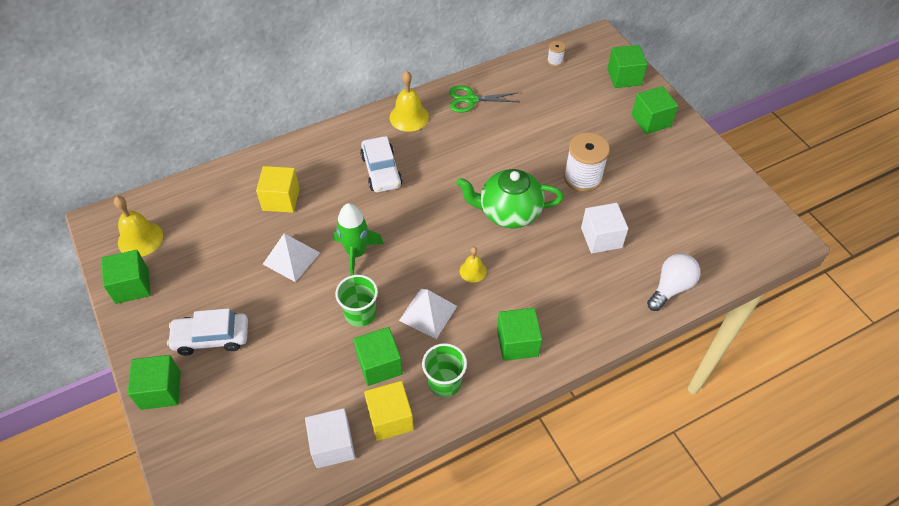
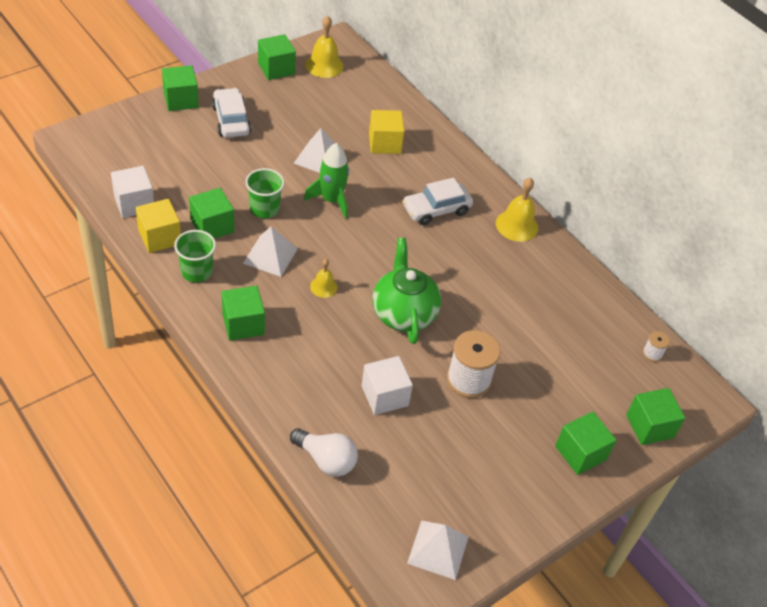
camera: 75 degrees right, 5 degrees down
green scissors [449,85,519,113] -> none
none -> white pyramid [407,521,469,580]

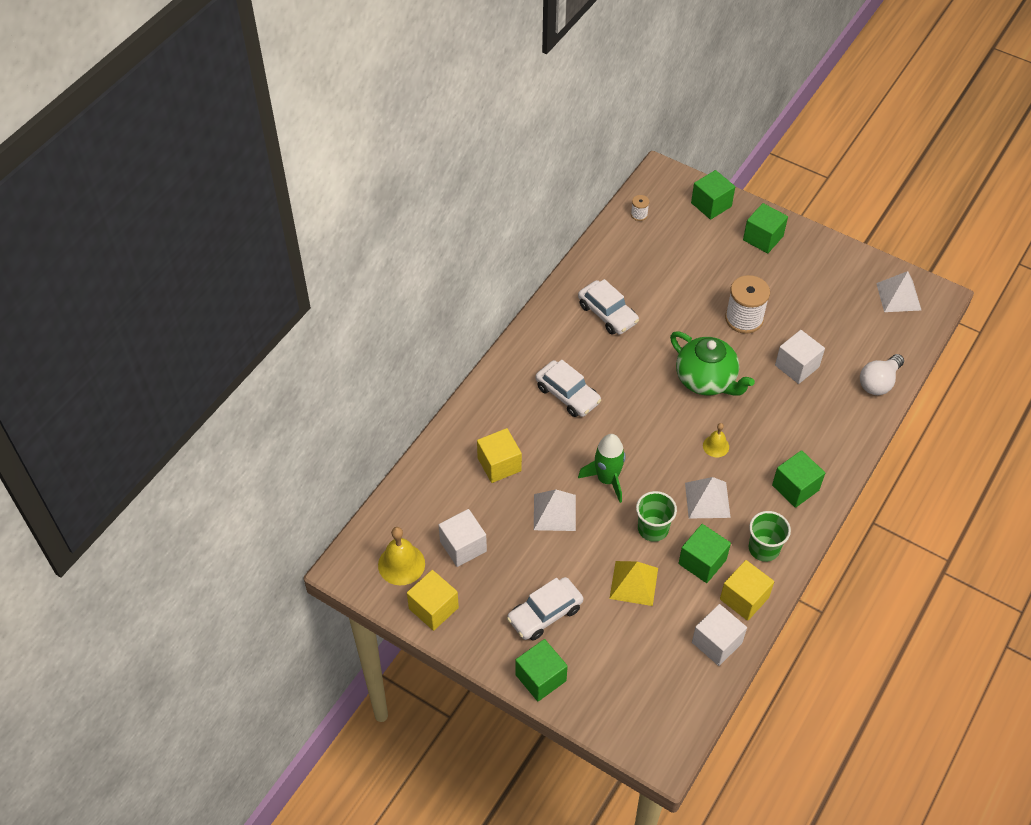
camera: 105 degrees left, 5 degrees up
green cube [258,34,296,80] -> yellow cube [407,570,459,631]
white light bulb [290,428,358,477] -> white light bulb turned 150 degrees counterclockwise [860,354,904,395]
green teapot [373,238,441,344] -> green teapot turned 105 degrees counterclockwise [670,331,755,396]
yellow bell [496,178,538,242] -> none
none -> white cube [439,509,487,567]
none -> white car [578,279,639,335]
none -> yellow pyramid [609,561,658,606]

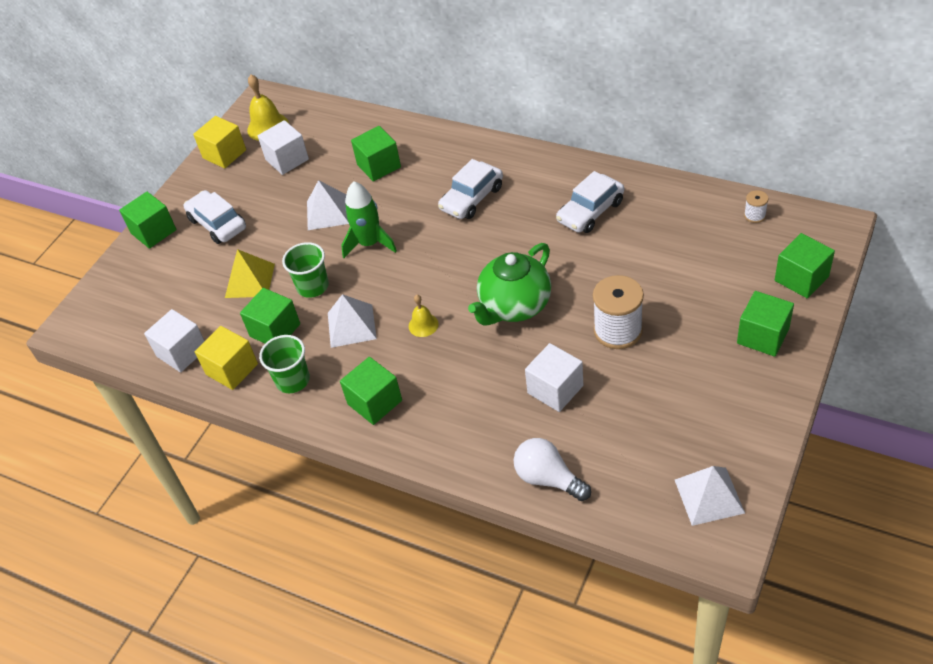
camera: 90 degrees right, 5 degrees down
yellow cube [477,428,522,483] -> green cube [351,126,401,182]

